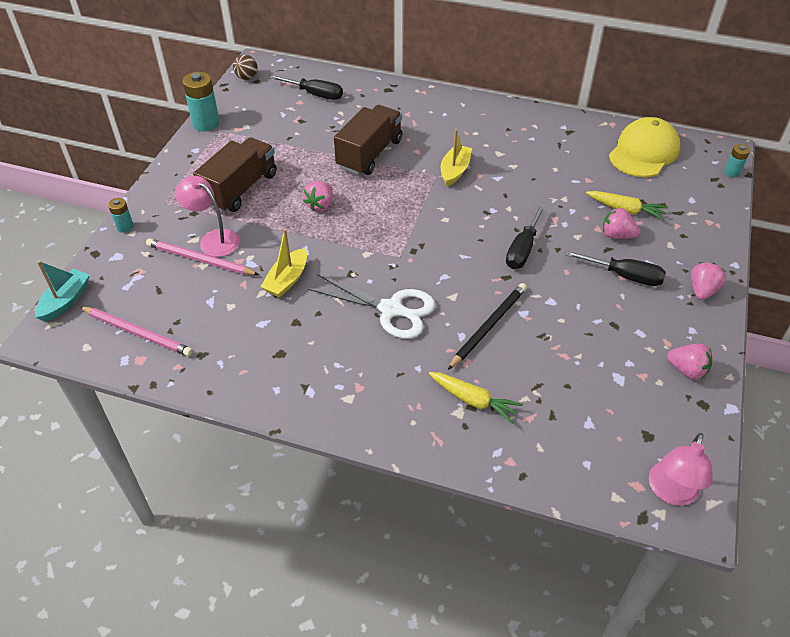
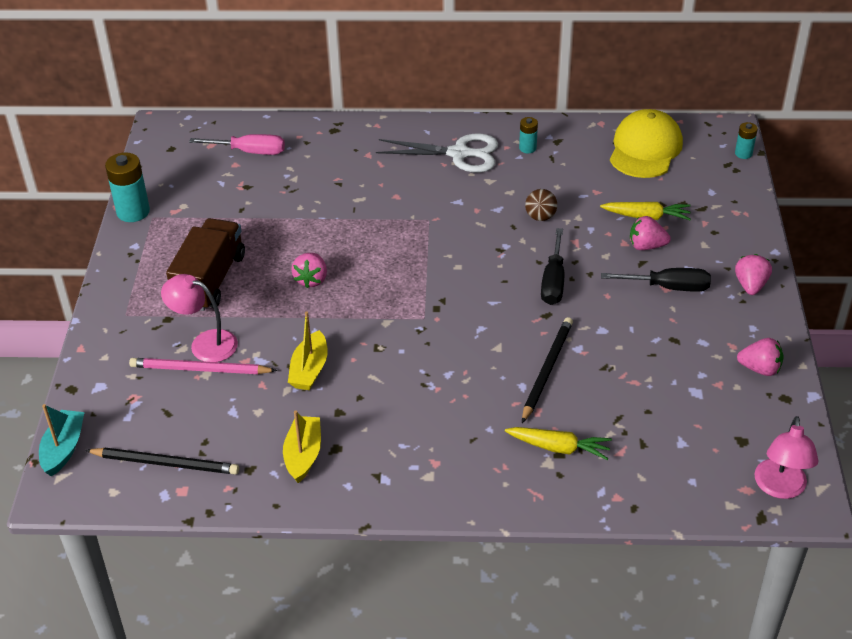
camera: 15 degrees left, 5 degrees down
pink pencil [79,306,193,356] -> black pencil [85,448,239,475]
turquoise battery [108,198,134,233] -> turquoise battery moved to [519,117,538,153]
brown ball [233,54,258,80] -> brown ball moved to [525,189,557,221]
black screwdriver [269,75,343,100] -> pink screwdriver [189,134,285,155]
white scissors [308,274,435,339] -> white scissors moved to [376,133,498,173]
brown truck [334,105,402,175] -> none
yellow boat [441,129,472,187] -> yellow boat moved to [283,410,321,483]

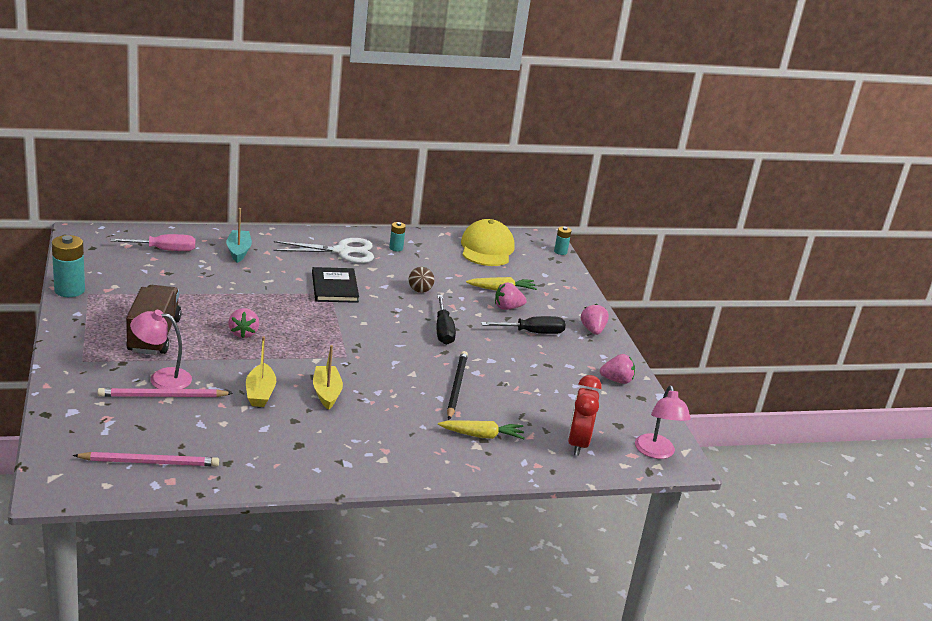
camera: 20 degrees left, 15 degrees down
turquoise boat [39,404,85,476] -> turquoise boat moved to [226,208,252,263]
black pencil [85,448,239,475] -> pink pencil [73,452,219,466]
yellow boat [283,410,321,483] -> yellow boat moved to [313,345,343,410]
none -> black book [312,267,359,303]
none -> red clock [568,375,602,456]

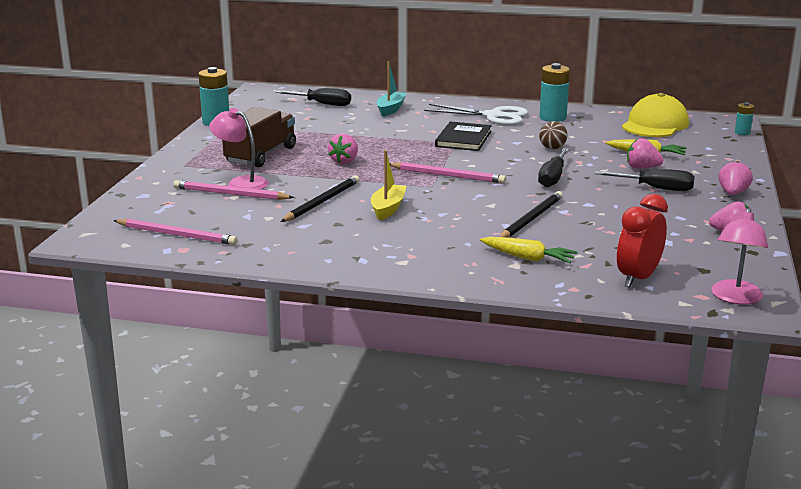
camera: 30 degrees right, 5 degrees down
pink screwdriver [110,234,195,251] -> black screwdriver [275,88,351,106]
yellow boat [246,336,276,407] -> black pencil [281,175,360,222]
turquoise battery [389,222,406,251] -> turquoise battery [539,63,570,122], size x1.84
none -> pink pencil [390,162,506,183]

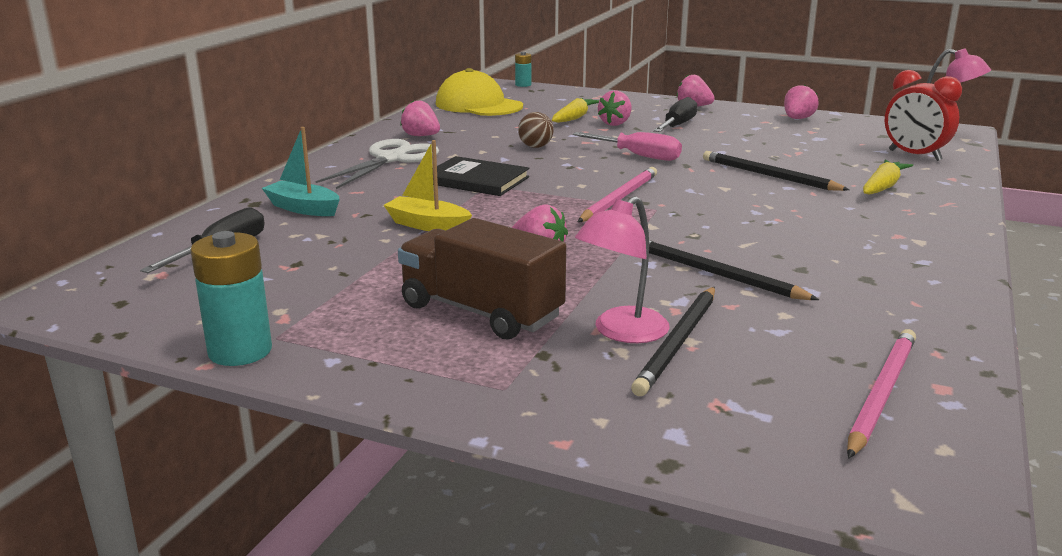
camera: 80 degrees left, 0 degrees up
pink pencil [173,180,294,200] -> black pencil [631,287,715,396]
yellow boat [371,150,406,220] -> yellow boat moved to [384,140,472,231]
black screwdriver [538,148,569,188] -> pink screwdriver [573,132,682,161]
turquoise battery [539,63,570,122] -> pink strawberry [400,100,440,136]

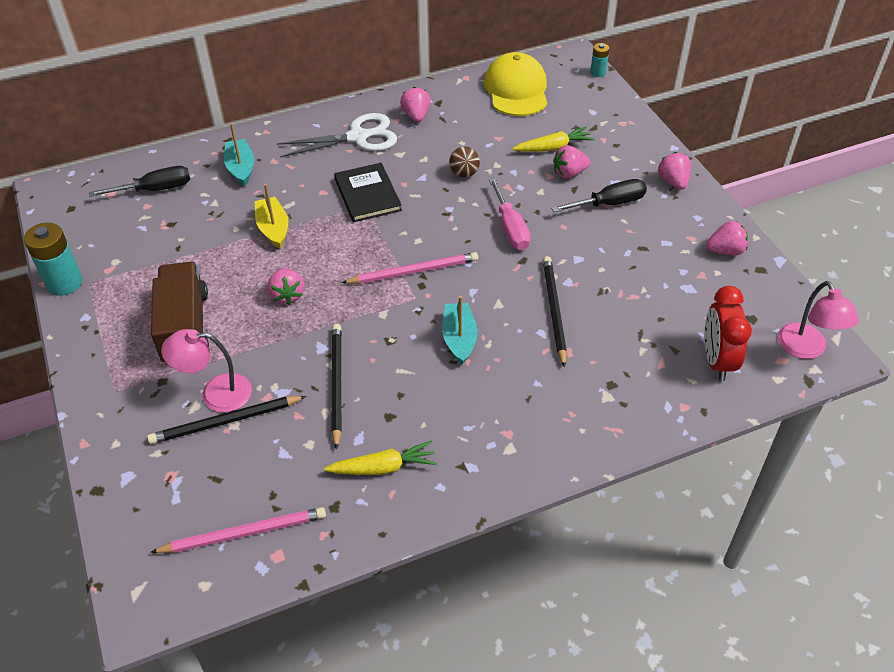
camera: 45 degrees right, 25 degrees up
yellow carrot [863,160,913,195] -> yellow carrot moved to [324,441,437,475]
none -> turquoise boat [442,296,477,365]

